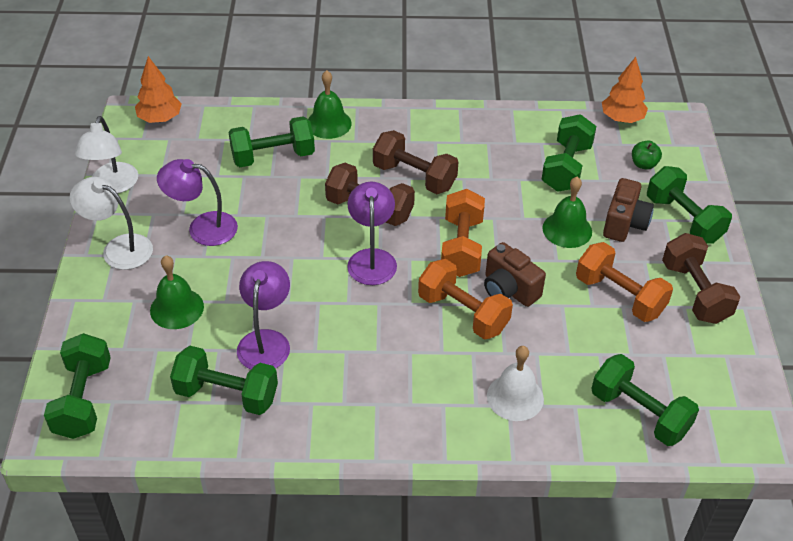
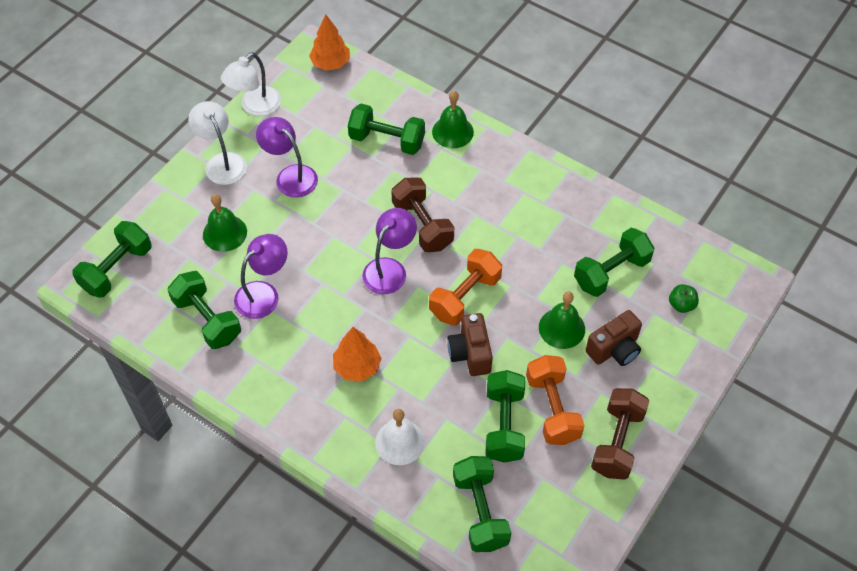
camera: 35 degrees right, 10 degrees up
brown dumbbell [373,130,458,194] -> none
orange dumbbell [418,259,513,339] -> none
orange tree [602,57,648,123] -> orange tree moved to [333,327,382,382]
green dumbbell [647,166,732,244] -> green dumbbell moved to [486,370,525,463]

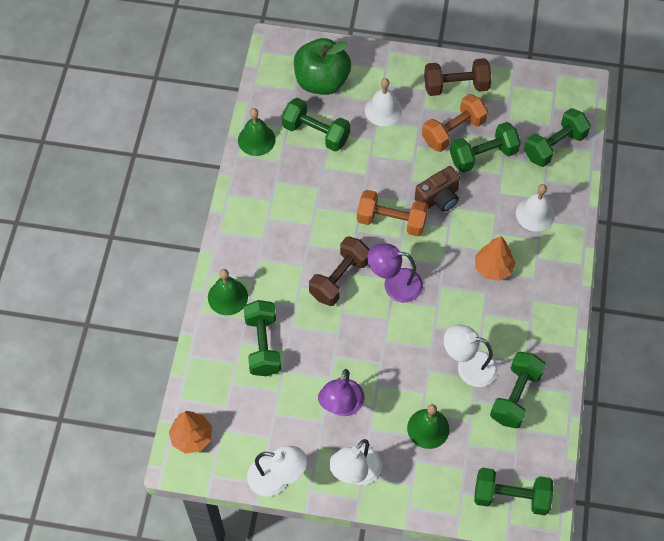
camera: 115 degrees left, 5 degrees up
purple lamp [234,234,288,319] -> white lamp [444,324,498,387]
green bell [539,292,585,349] -> green bell moved to [238,108,276,156]
brown camera [586,310,642,366] -> white bell [365,78,402,126]
green apple [669,284,699,313] -> green apple [294,38,351,95], size x2.45

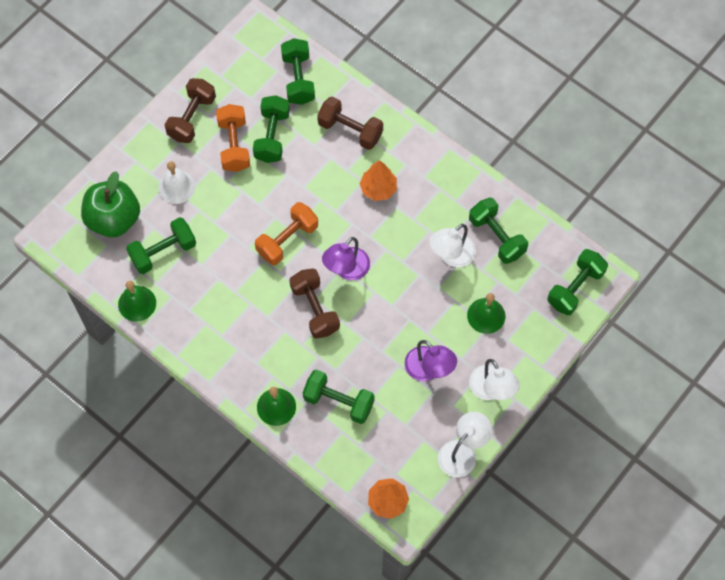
camera: 60 degrees left, 5 degrees up
brown camera [415,166,460,212] -> none
white bell [516,184,555,232] -> brown dumbbell [317,96,383,150]

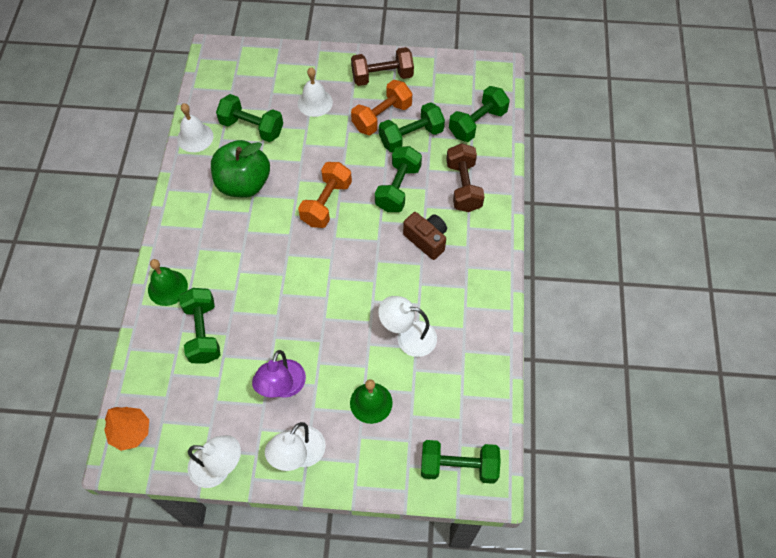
camera: 55 degrees right, 5 degrees down
green apple [81,171,140,237] -> green apple moved to [211,140,270,198]
green bell [118,281,156,322] -> white bell [177,103,213,152]
orange dumbbell [255,202,318,265] -> orange dumbbell turned 75 degrees counterclockwise [298,162,352,228]
brown dumbbell [289,268,340,339] -> none
purple lamp [322,237,370,280] -> none
orange tree [360,160,397,201] -> brown camera [403,212,447,260]
green dumbbell [469,198,528,264] -> green dumbbell moved to [375,146,422,212]

